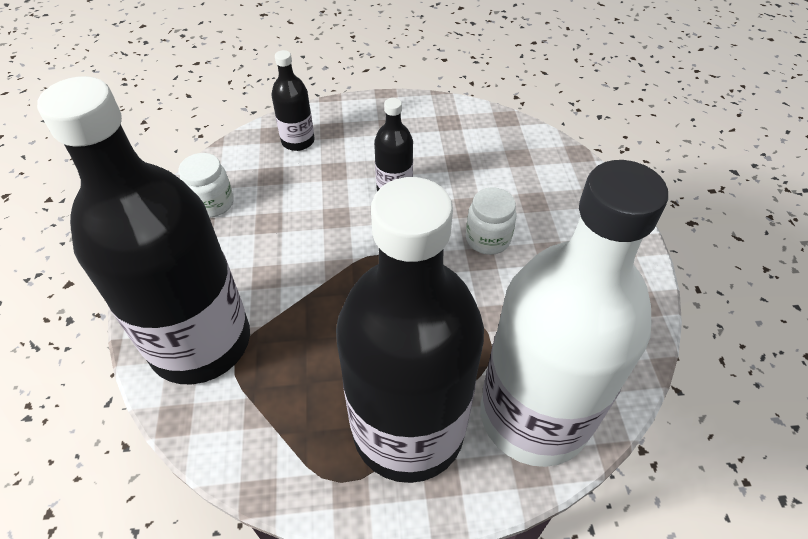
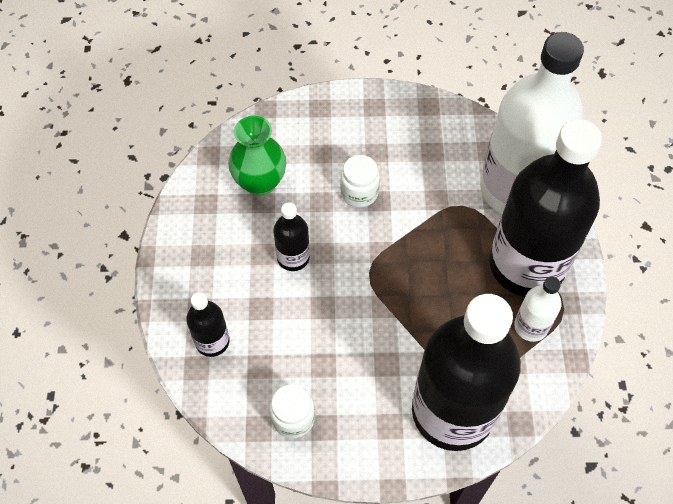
camera: 85 degrees left, 10 degrees up
none -> green vase [228,116,287,196]
none -> white bottle [514,276,561,342]

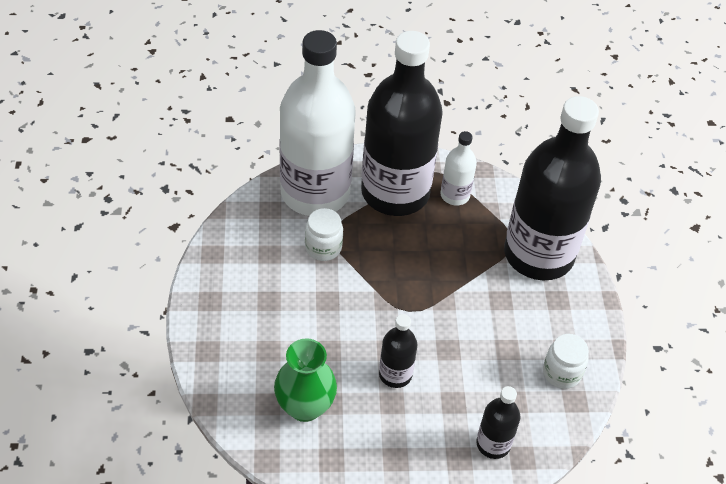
camera: 95 degrees left, 10 degrees down
white jar [340,155,380,208] -> white jar moved to [305,208,343,261]

